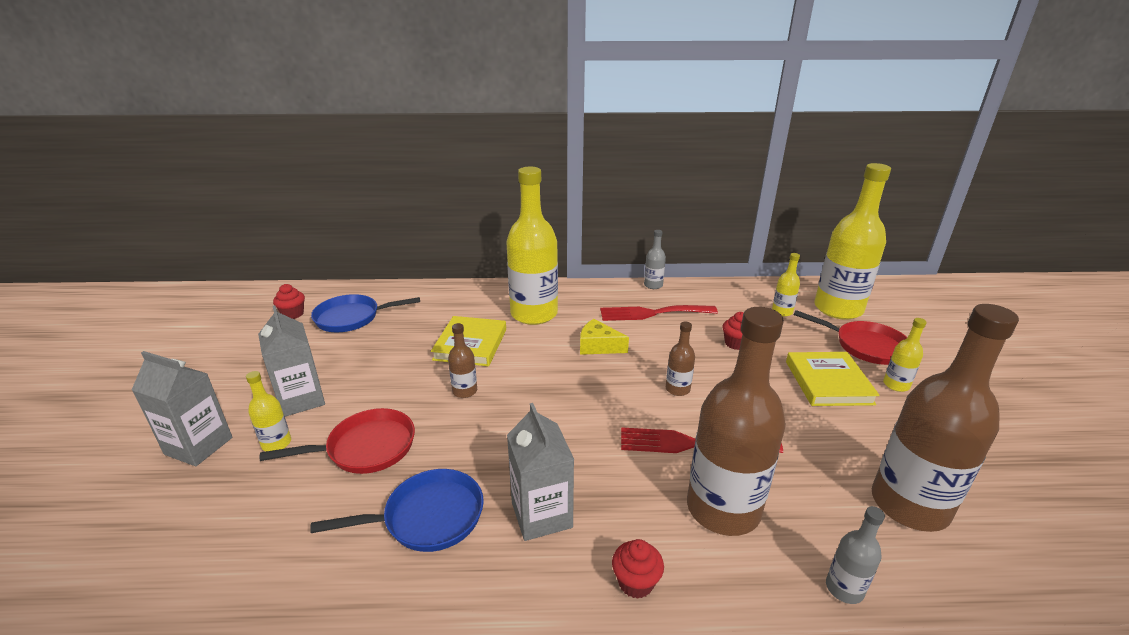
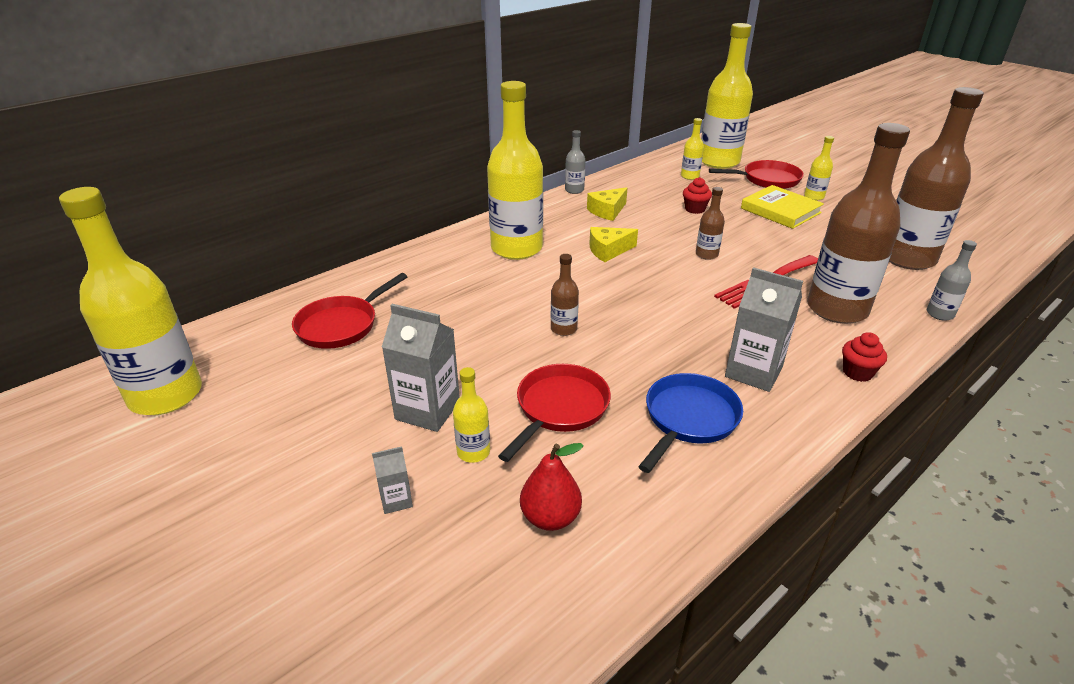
camera: 40 degrees left, 5 degrees up
grey carton [132,351,232,466] -> grey carton [372,446,413,514], size x0.50
red cupcake [273,284,305,319] -> none
blue pan [311,294,420,332] -> red pan [292,273,407,349]
yellow book [431,316,506,366] -> none
red fork [600,305,718,321] -> yellow cheese [587,187,627,221]
none -> yellow bottle [59,187,202,415]
none -> red pear [520,443,584,531]

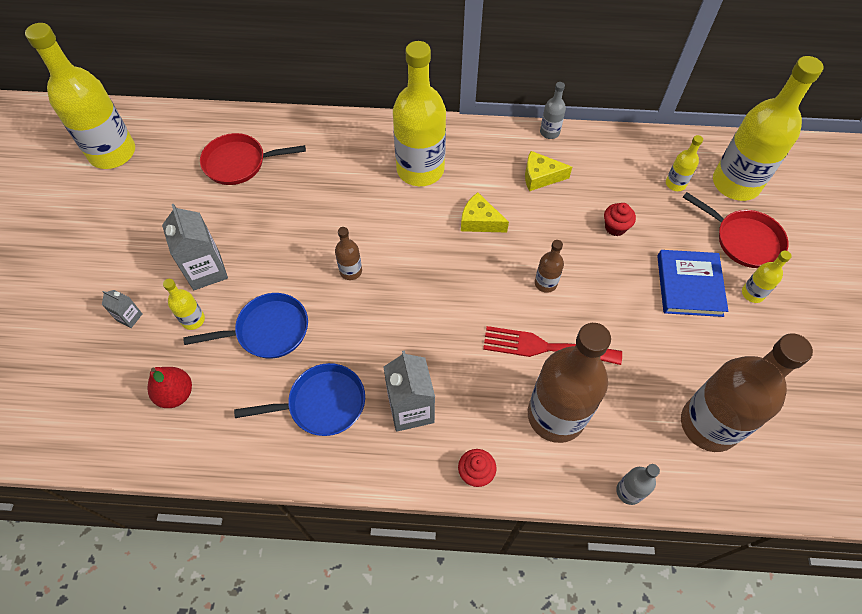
camera: 45 degrees right, 25 degrees up
red pan [498,364,611,462] -> blue pan [183,293,308,359]
yellow book [741,185,824,229] -> blue book [657,250,728,317]

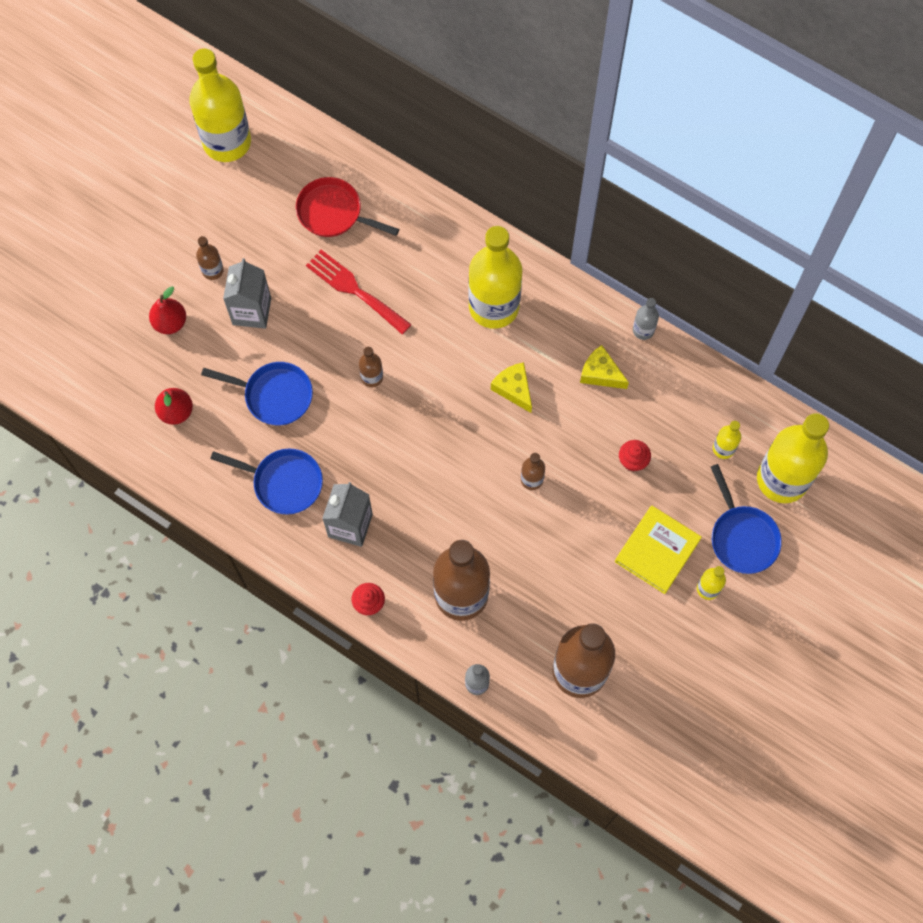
camera: 30 degrees right, 10 degrees up
grey carton [102,290,142,328] -> red pear [149,286,186,334]
yellow bottle [163,279,205,330] -> none
red fork [483,326,622,365] -> red fork moved to [306,250,412,335]
blue book [657,250,728,317] -> yellow book [615,506,702,594]
red pan [683,192,789,268] -> blue pan [711,464,782,574]
none -> brown bottle [196,236,224,280]

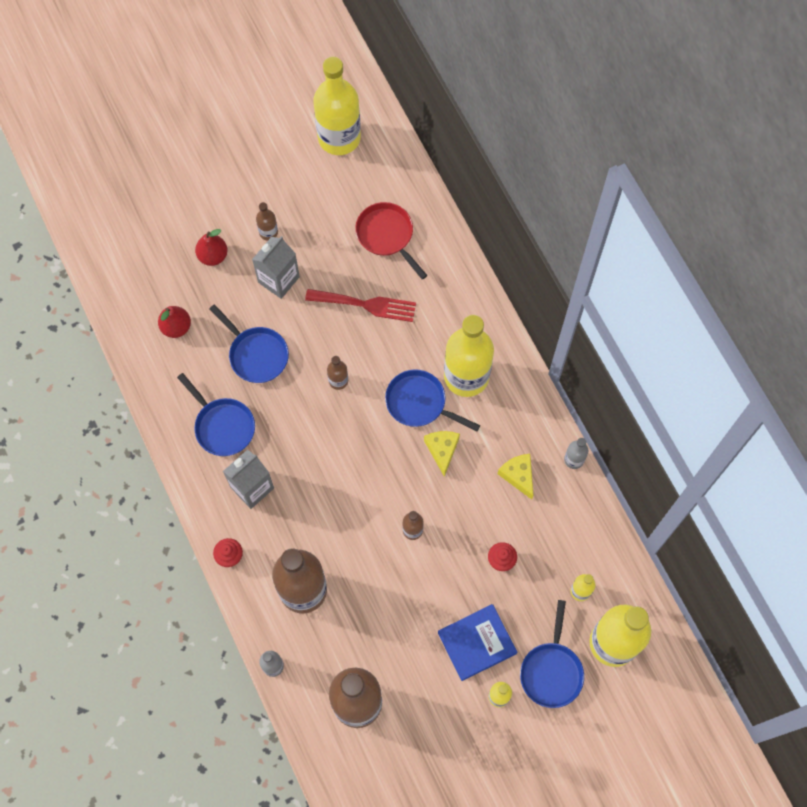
camera: 30 degrees right, 0 degrees up
red fork [306,250,412,335] -> red fork turned 120 degrees clockwise [305,289,416,322]
yellow book [615,506,702,594] -> blue book [438,604,517,681]
none -> blue pan [385,369,480,431]

